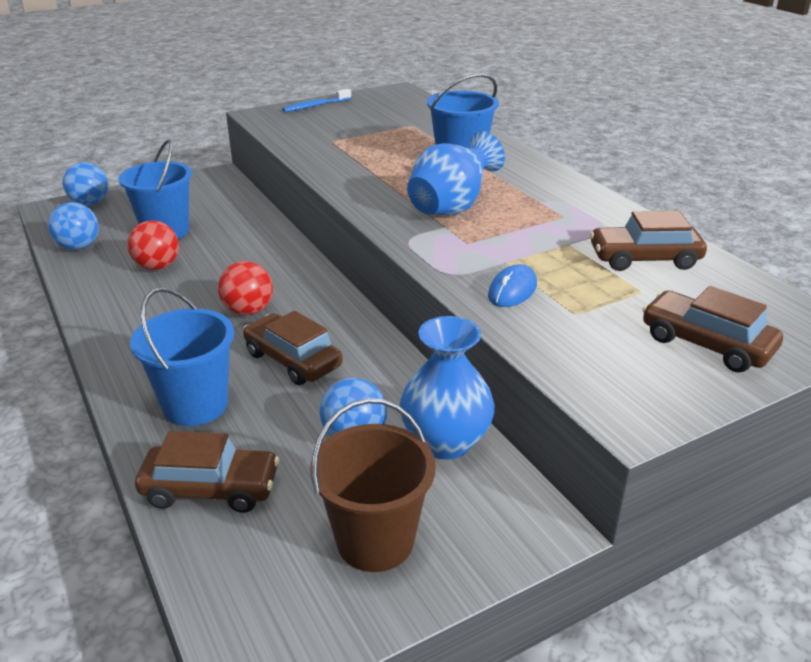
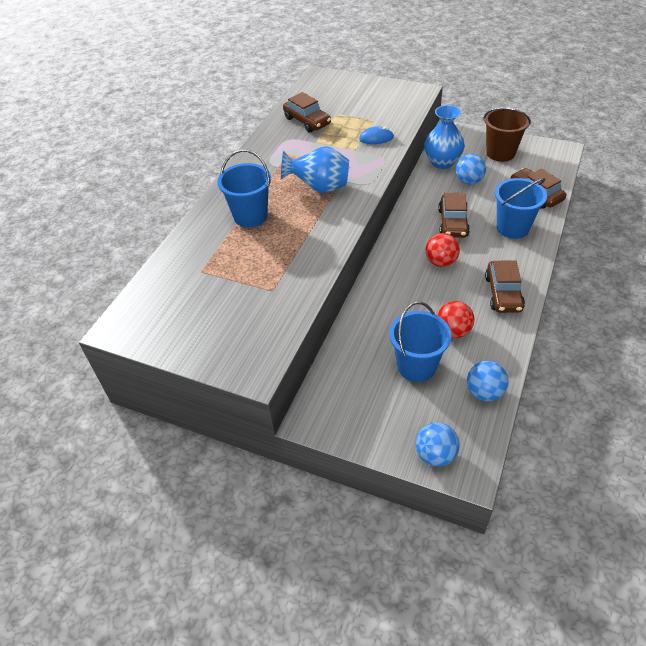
camera: 125 degrees left, 15 degrees up
blue toothbrush [282,89,351,112] -> none
brown car [642,286,783,372] -> brown car moved to [485,260,525,313]

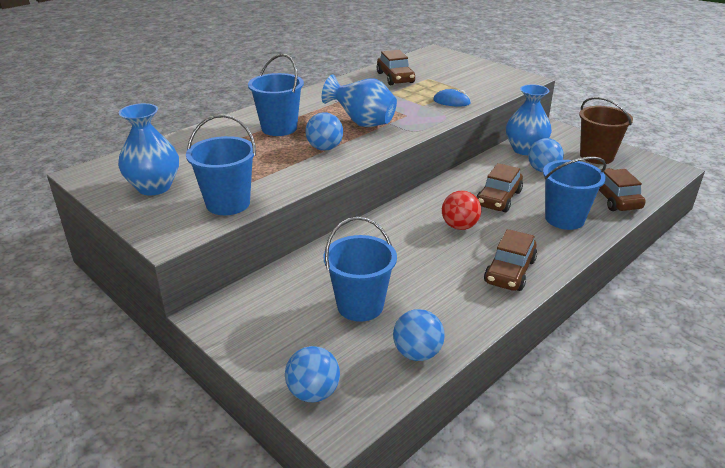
camera: 20 degrees right, 15 degrees down
red ball [437,301,474,338] -> none
none -> blue vase [118,103,179,195]
none -> blue bucket [186,114,256,215]
none -> blue ball [305,112,343,151]

